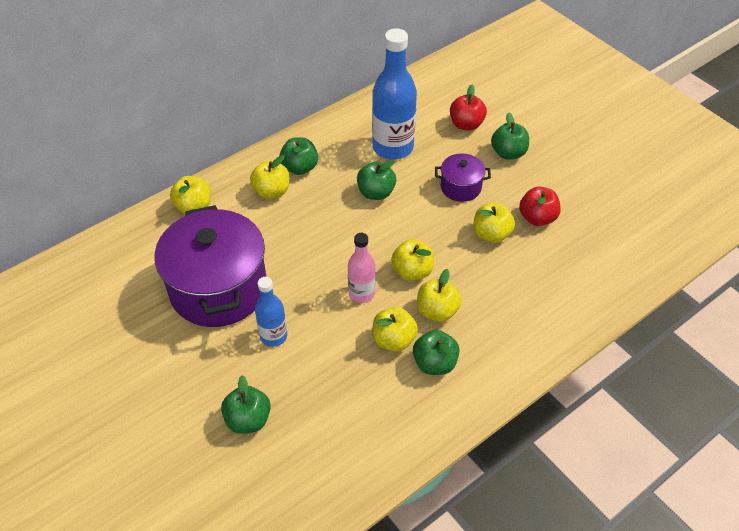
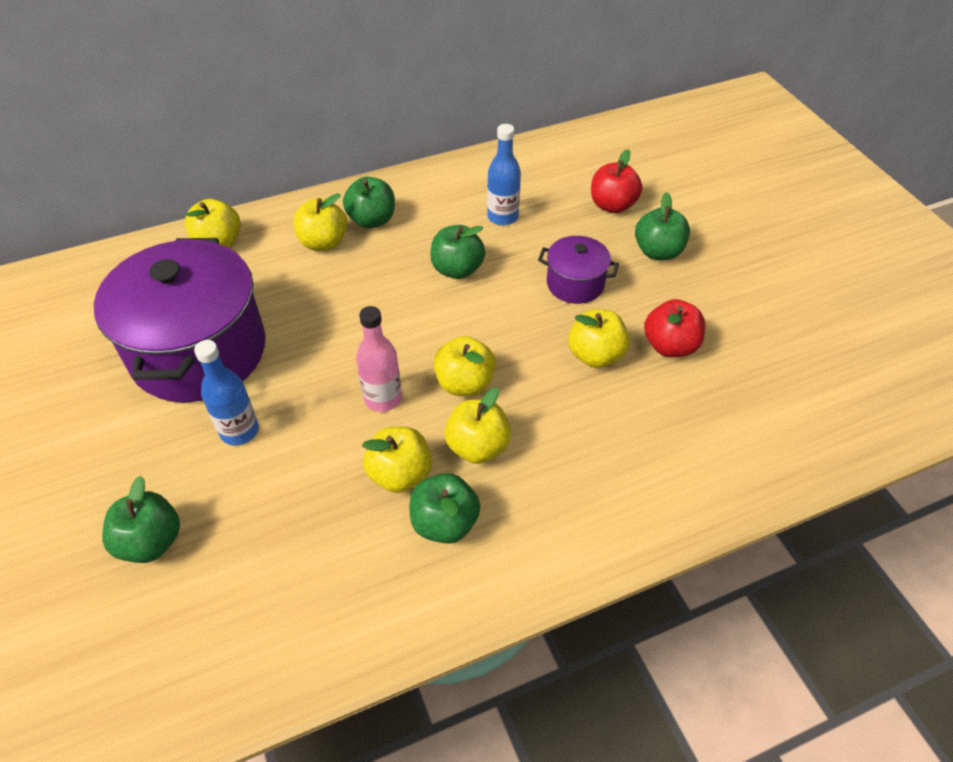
camera: 15 degrees right, 0 degrees up
blue bottle [372,28,417,160] -> blue bottle [487,124,521,226], size x0.56

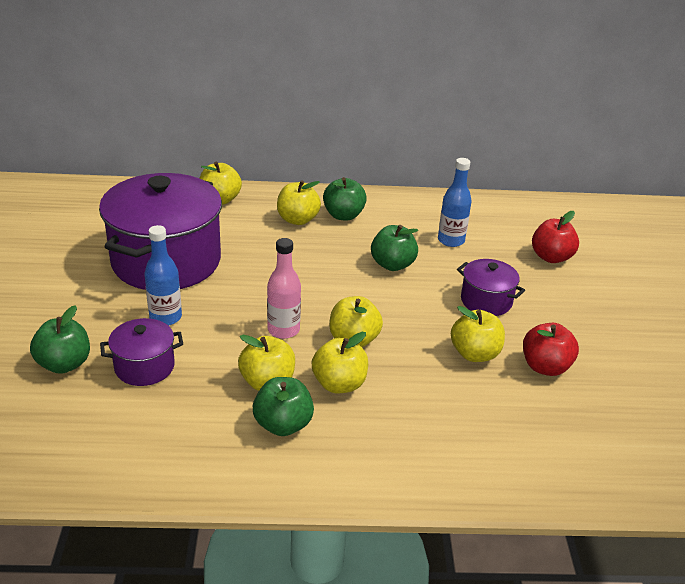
camera: 20 degrees right, 15 degrees down
green apple [635,192,690,260] -> none
none -> purple pot [100,318,183,386]

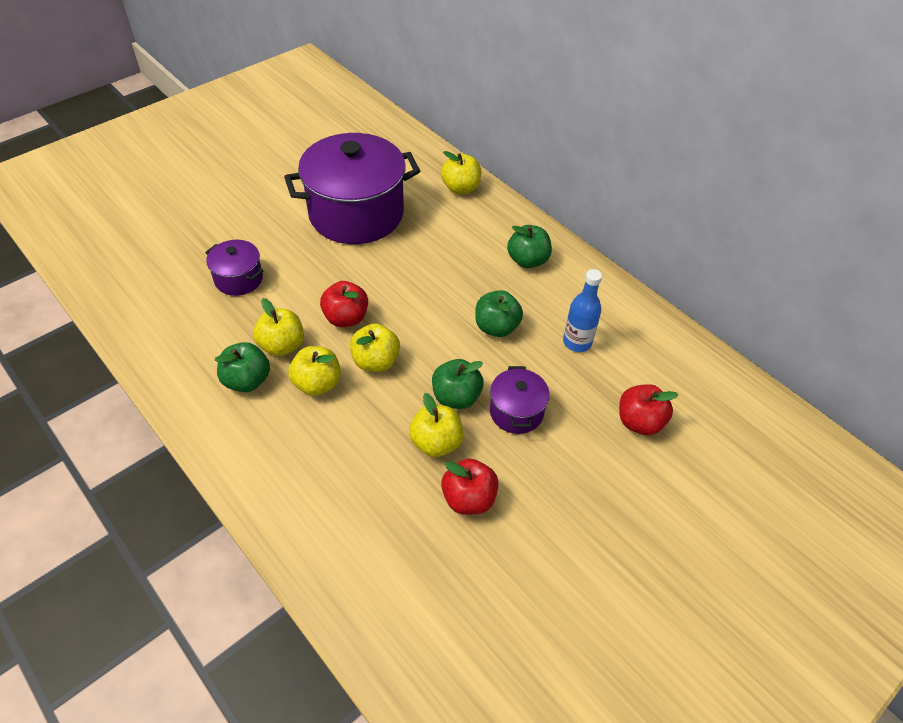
camera: 50 degrees right, 15 degrees up
green apple [30,305,90,374] -> green apple moved to [432,359,484,409]
blue bottle [144,225,182,326] -> none
pink bottle [267,238,301,339] -> red apple [320,281,368,327]
yellow apple [277,180,321,225] -> none

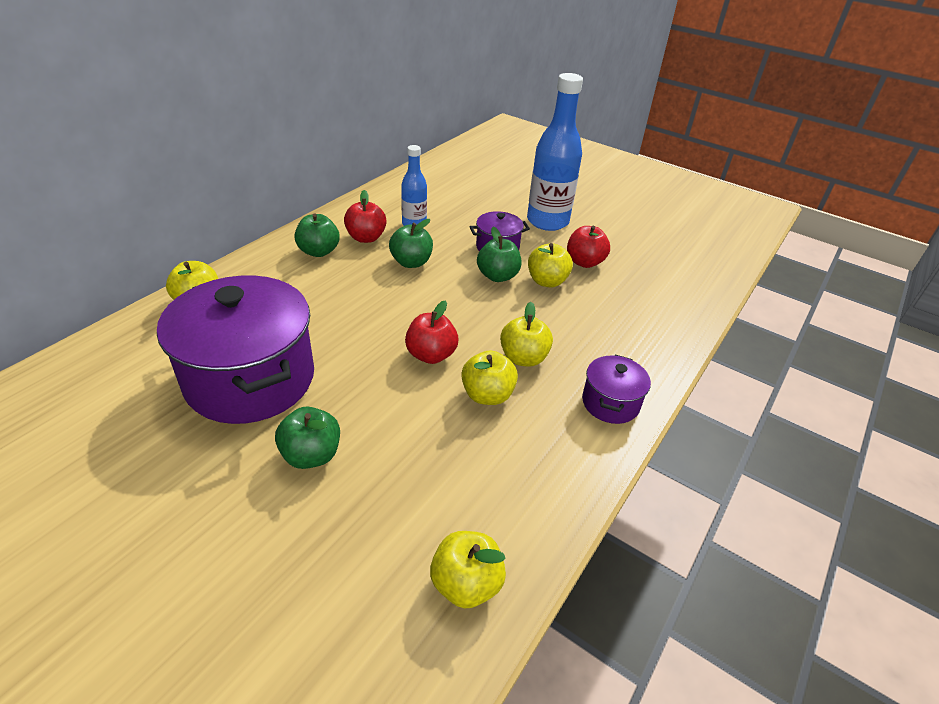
camera: 105 degrees left, 10 degrees down
purple pot [205,240,263,296] -> purple pot moved to [582,355,651,424]
green apple [215,342,270,392] -> green apple moved to [275,407,340,469]
yellow apple [350,323,400,372] -> yellow apple moved to [430,531,506,609]
red apple [619,384,678,435] -> red apple moved to [344,190,387,243]
none -> blue bottle [527,73,583,231]

